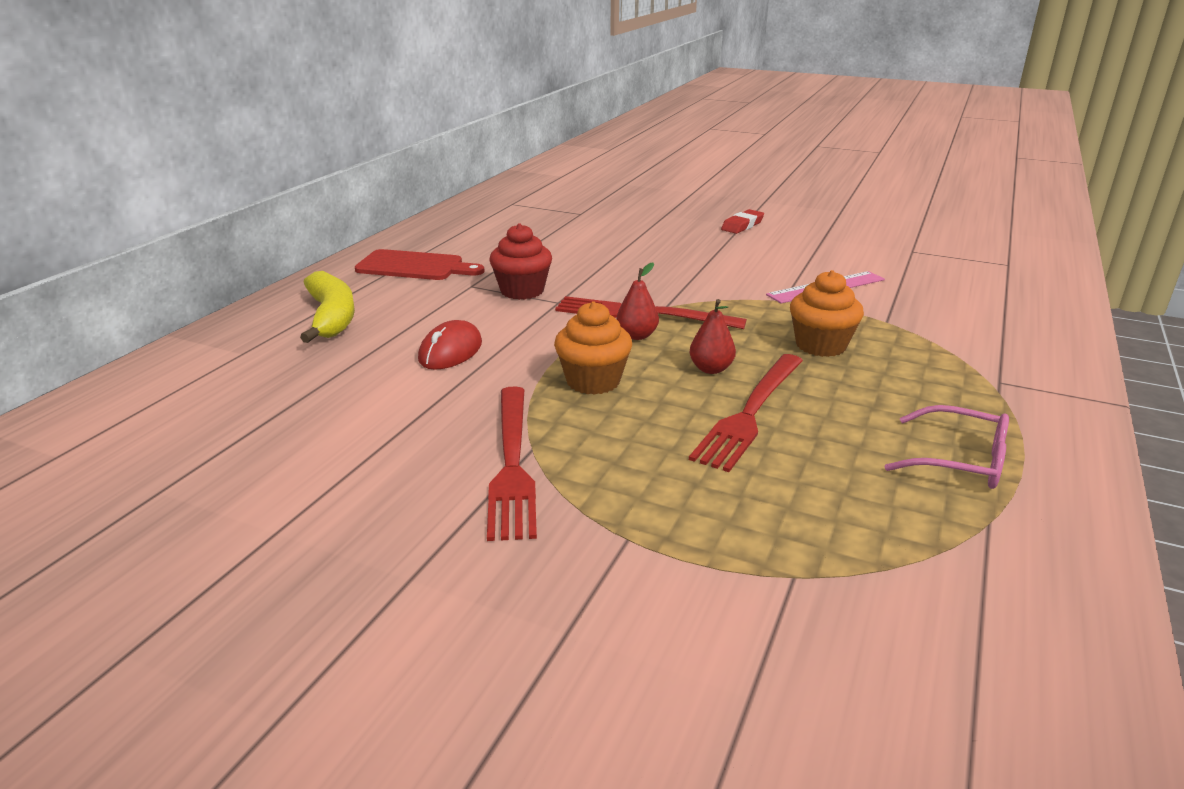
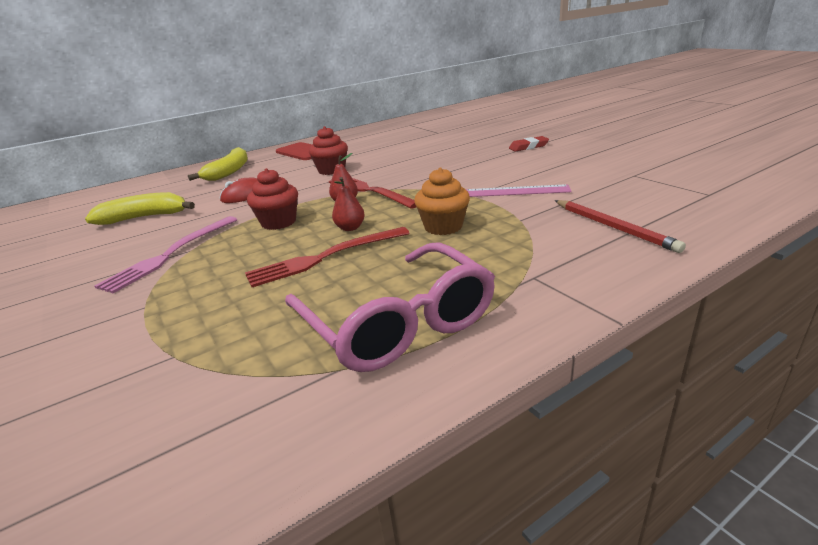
camera: 35 degrees right, 0 degrees up
red fork [487,387,537,541] -> pink fork [95,216,238,293]
orange cupcake [554,301,632,395] -> red cupcake [247,168,298,230]
pink glasses [885,405,1009,489] -> pink glasses [285,242,495,372], size x1.85
none -> yellow banana [85,192,195,225]
none -> red pencil [554,200,686,253]

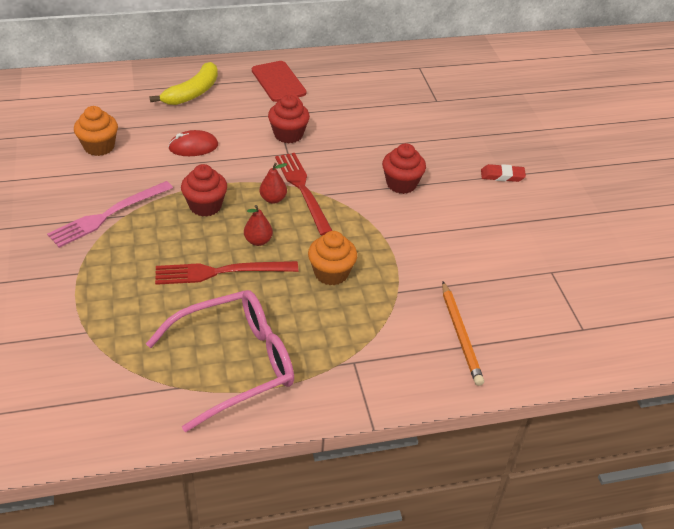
camera: 15 degrees right, 15 degrees up
yellow banana [85,192,195,225] -> orange cupcake [74,106,118,156]
pink glasses [285,242,495,372] -> pink glasses turned 105 degrees counterclockwise [146,290,294,432]
pink ruler [466,184,572,197] -> none
red pencil [554,200,686,253] -> orange pencil [442,281,484,386]
none -> red cupcake [382,143,426,194]

